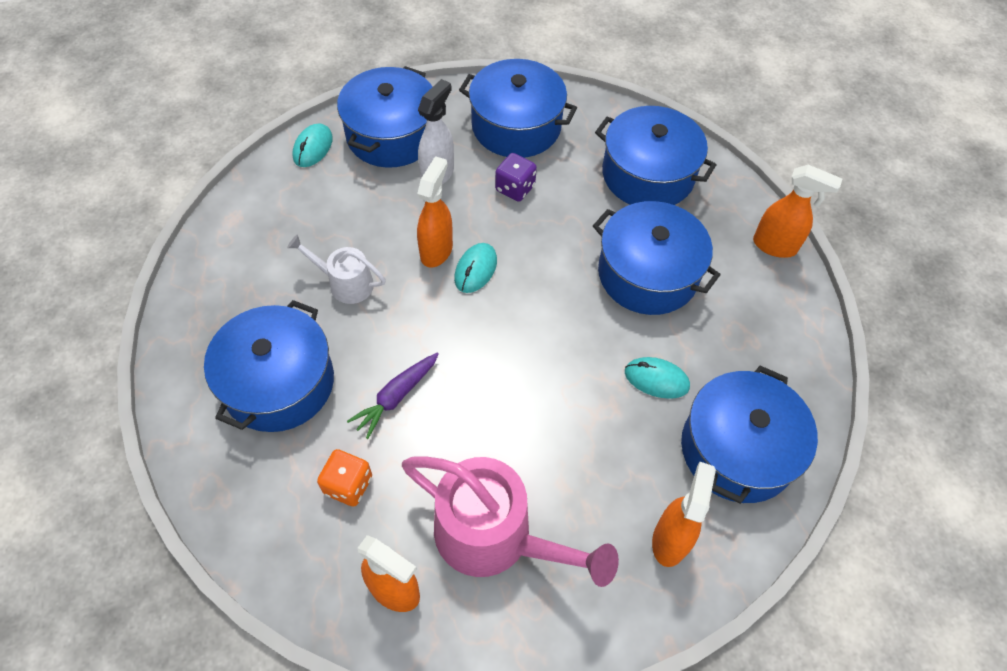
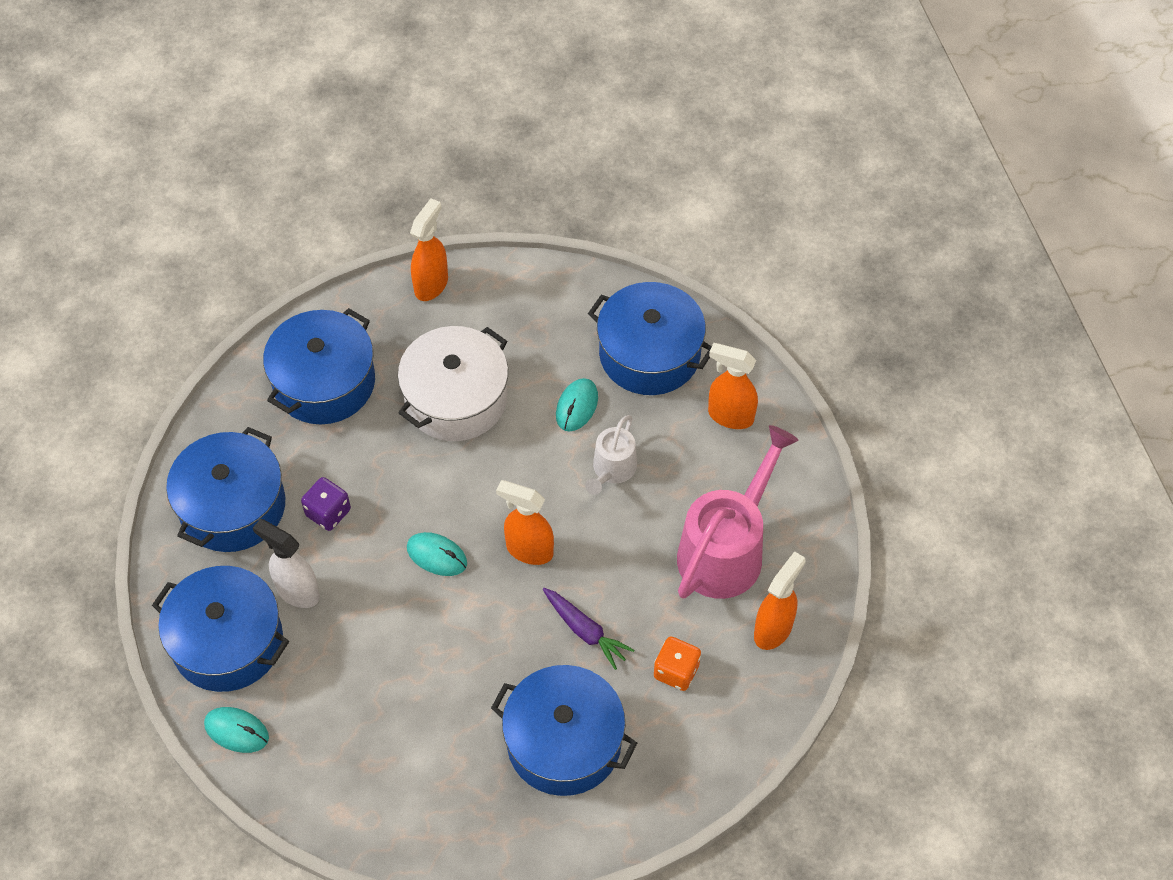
camera: 85 degrees left, 0 degrees up
white watering can [287,235,386,304] -> white watering can moved to [585,415,637,495]
orange spray bottle [417,156,453,268] -> orange spray bottle moved to [496,480,554,565]
blue pot [593,201,720,315] -> white pot [398,326,508,441]

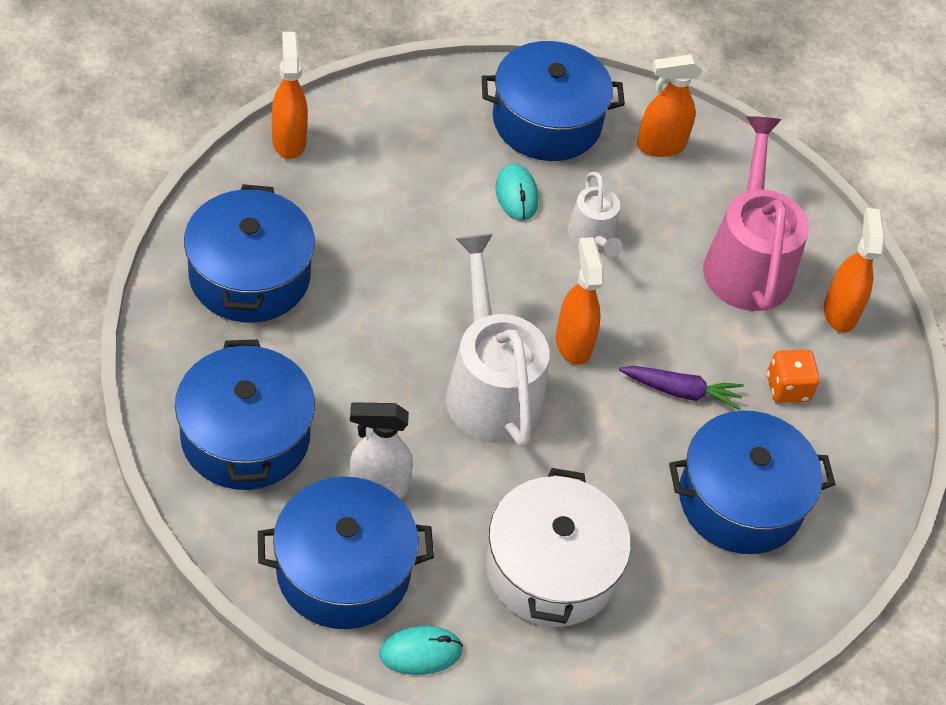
camera: 40 degrees left, 5 degrees down
purple dice [301,477,351,531] -> none
white pot [398,326,508,441] -> white pot moved to [486,468,631,627]
turquoise mouse [407,532,467,576] -> white watering can [446,234,550,447]
orange spray bottle [496,480,554,565] -> orange spray bottle turned 90 degrees clockwise [556,237,604,365]

